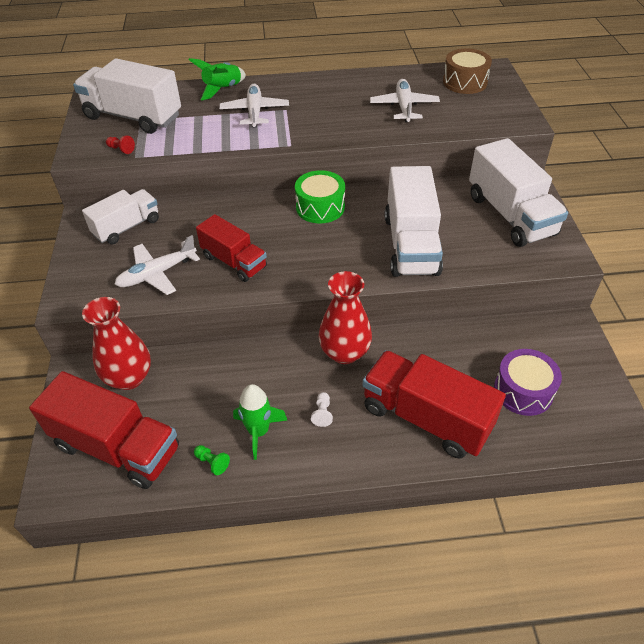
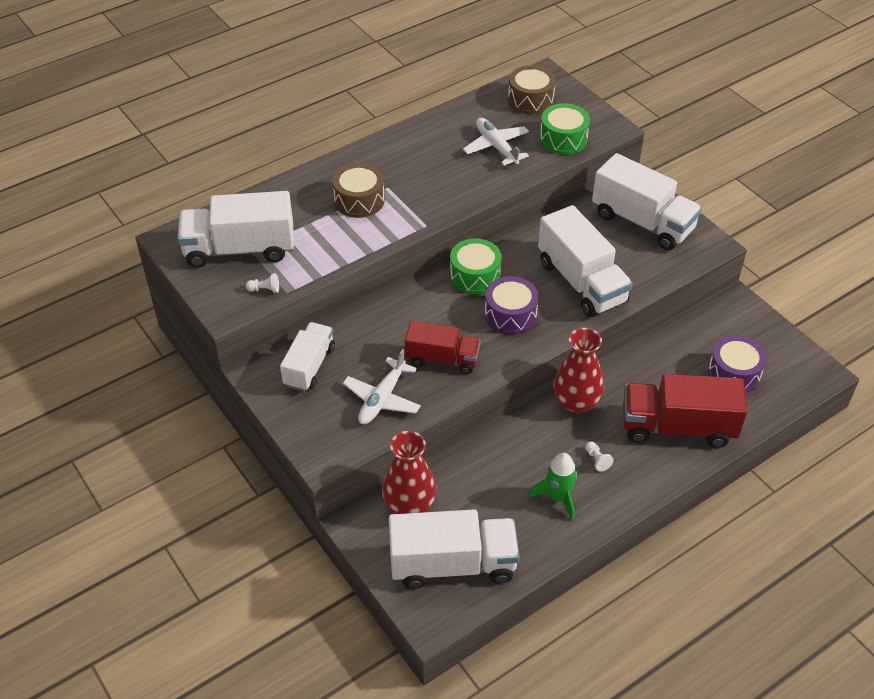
camera: 30 degrees left, 0 degrees up
red truck [29,371,179,489] -> white truck [389,509,519,589]
red pawn [106,135,135,154] -> white pawn [246,273,279,293]
green rocket [189,58,246,100] -> none
green pawn [194,445,230,475] -> none
white plane [219,84,289,127] -> brown drum [333,163,385,218]
none -> purple drum [485,276,539,334]
none -> green drum [540,103,590,155]

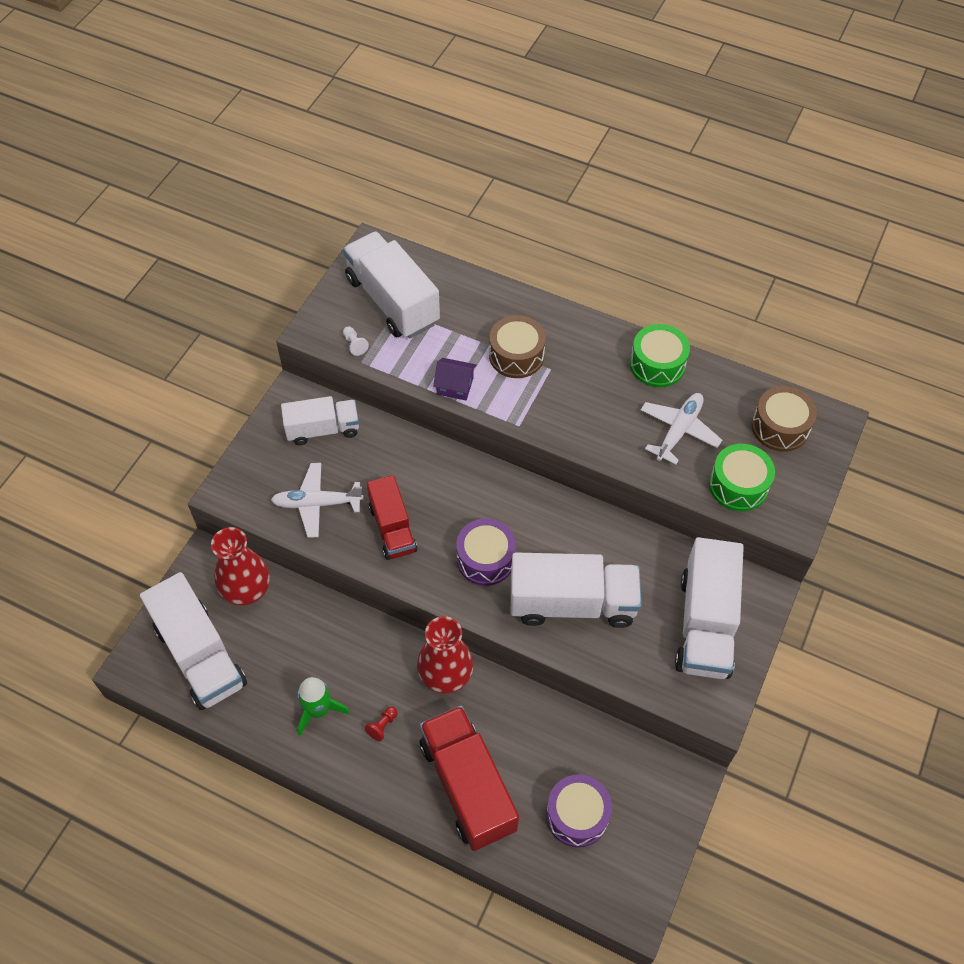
camera: 60 degrees right, 10 degrees up
green drum [450,238,502,294] -> green drum moved to [630,324,690,387]
white truck [538,205,633,317] -> white truck turned 120 degrees counterclockwise [511,552,642,628]
white pawn [585,441,613,472] -> red pawn [365,706,397,742]
none -> purple house [433,358,476,400]

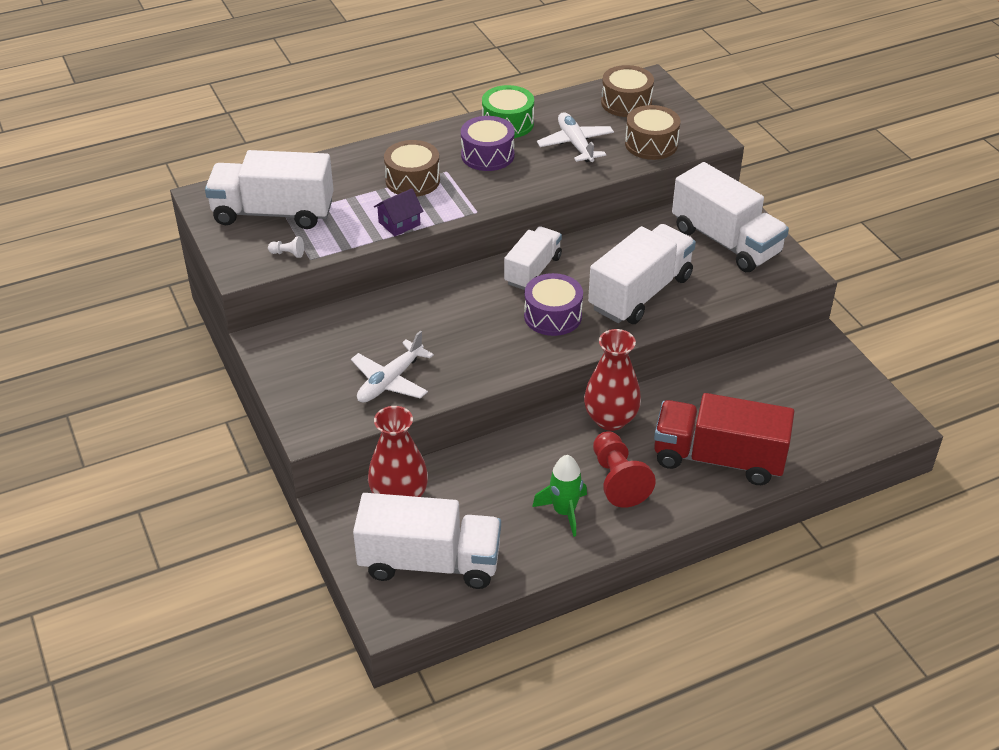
camera: 50 degrees left, 15 degrees down
white truck [281,396,359,445] -> white truck moved to [504,226,562,290]
red pawn [365,706,397,742] -> red pawn [593,432,656,508], size x2.29
red truck [367,475,417,560] -> none
purple drum [546,774,612,847] -> purple drum moved to [461,116,515,171]
green drum [709,444,775,511] -> brown drum [625,105,681,160]

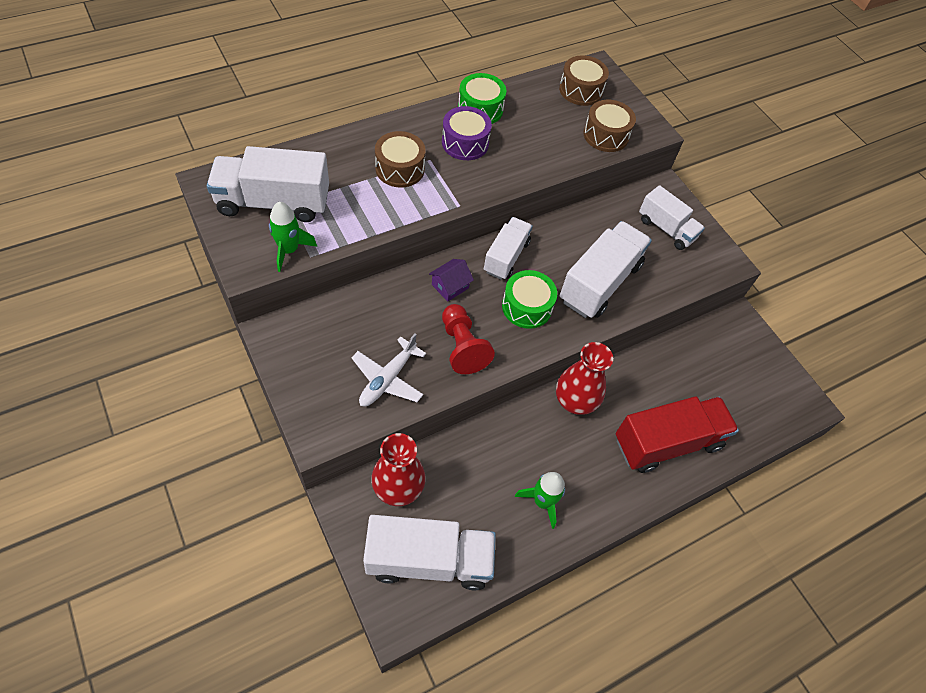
camera: 10 degrees left, 15 degrees up
white pawn [268,237,304,258] -> green rocket [269,202,317,272]
purple house [374,188,424,236] -> purple house moved to [429,259,474,302]
purple drum [524,273,583,336] -> green drum [502,270,557,329]
white plane [537,112,614,162] -> none
red pawn [593,432,656,508] -> red pawn moved to [442,304,495,374]
red truck [654,393,794,485] -> red truck turned 150 degrees clockwise [616,396,739,473]
white truck [672,162,789,272] -> white truck [639,185,705,250], size x0.63

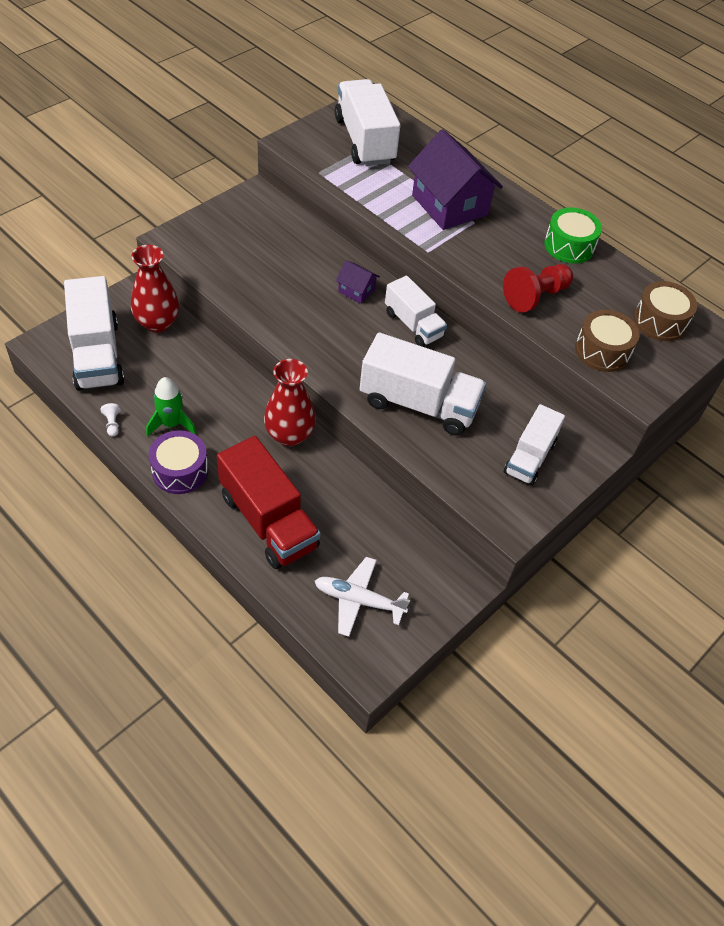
camera: 75 degrees right, 5 degrees down
green rocket [269,202,317,272] -> none
white plane [351,334,426,406] -> white plane moved to [315,557,410,637]
brown drum [375,131,425,188] -> purple house [408,129,503,230]
purple drum [442,106,492,160] -> purple drum moved to [149,430,208,494]
red pawn [442,304,495,374] -> red pawn moved to [503,264,573,312]
white truck [484,217,533,280] -> white truck turned 45 degrees clockwise [385,276,447,347]
green drum [502,270,557,329] -> none
none -> white pawn [101,403,121,437]

